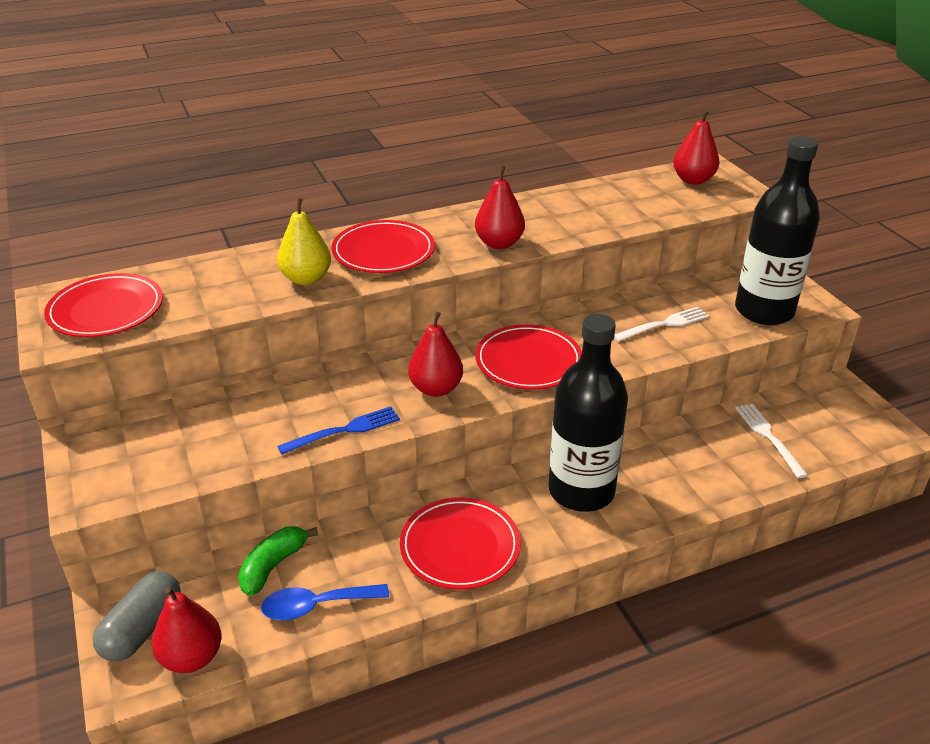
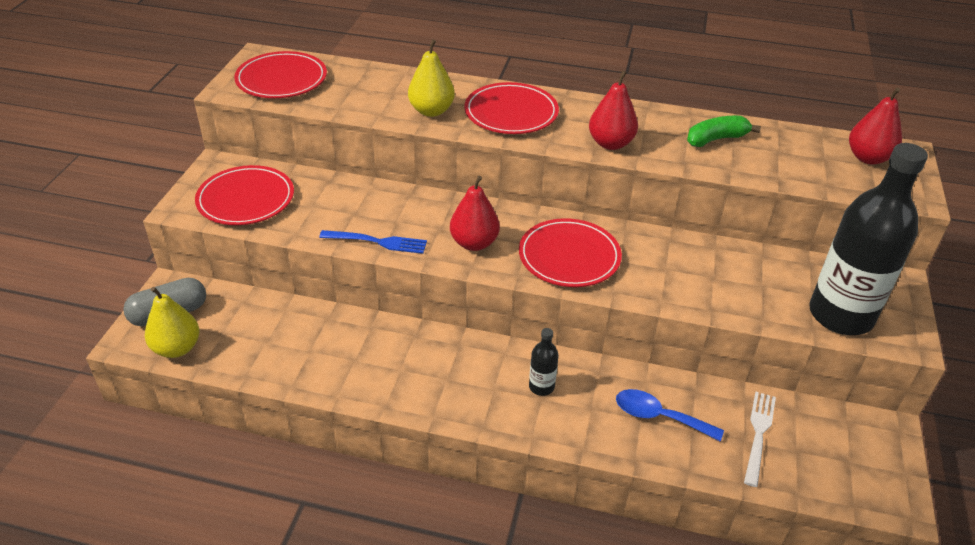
camera: 35 degrees right, 5 degrees up
red pear [152,587,222,673] -> yellow pear [145,287,200,358]
green banana [238,526,318,596] -> green banana moved to [687,116,761,147]
blue spoon [261,584,389,621] -> blue spoon moved to [616,389,724,441]
red plate [400,497,521,590] -> red plate moved to [195,165,294,225]
black bottle [549,314,628,512] -> black bottle [529,328,558,396], size x0.41
white fork [614,307,709,342] -> none

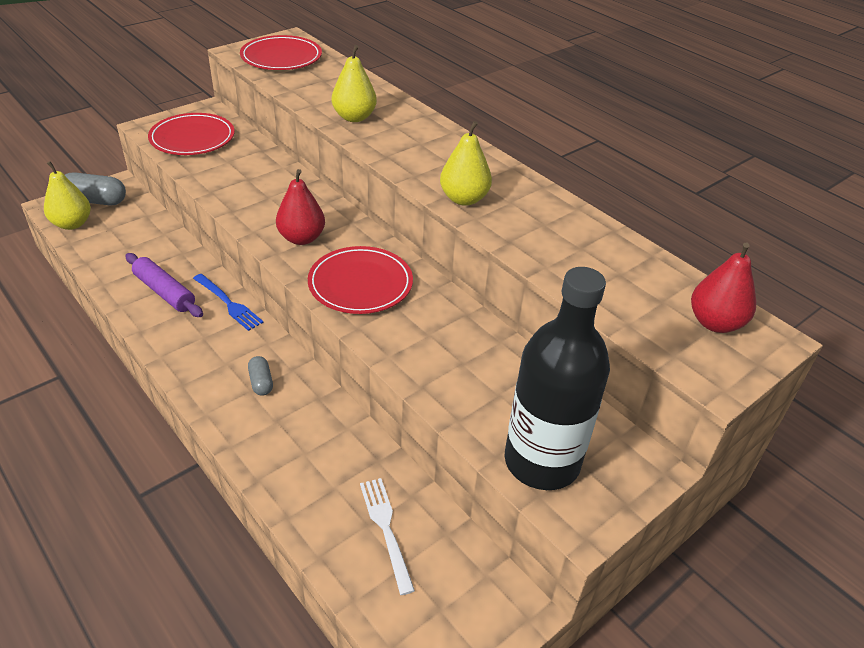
camera: 35 degrees right, 0 degrees up
blue fork [319,230,427,254] -> blue fork moved to [193,274,264,331]
red plate [464,82,559,134] -> none
black bottle [529,328,558,396] -> grey capsule [248,356,273,396]
red pear [589,71,638,150] -> yellow pear [440,121,492,206]
blue spoon [616,389,724,441] -> none
green banana [687,116,761,147] -> none
white fork [744,392,776,487] -> white fork turned 75 degrees counterclockwise [360,478,415,595]
none -> purple rolling pin [125,253,203,317]

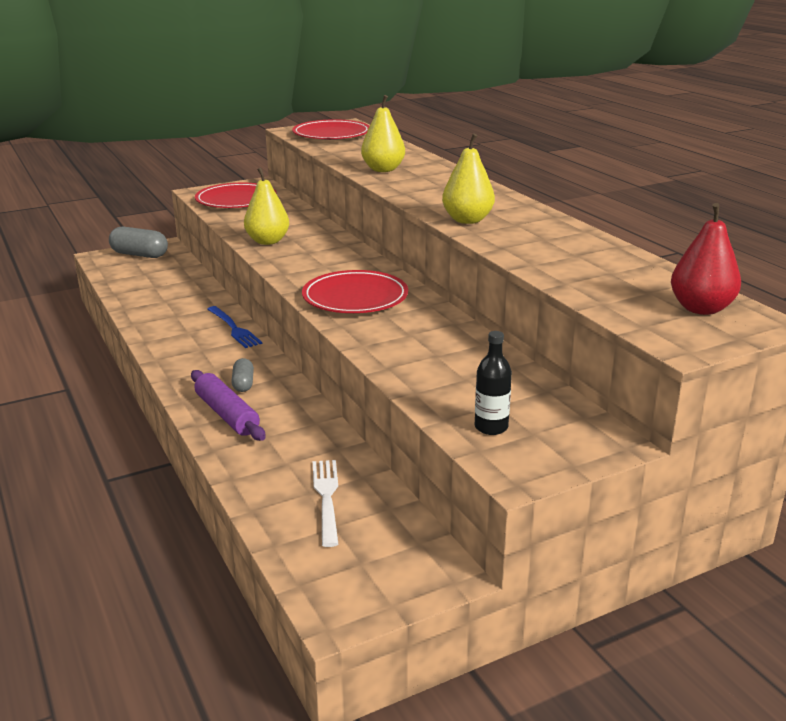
camera: 15 degrees right, 15 degrees down
yellow pear [44,161,91,230] -> yellow pear moved to [244,168,289,245]
purple rolling pin [125,253,203,317] -> purple rolling pin moved to [191,370,266,441]
red pear [276,169,325,245] -> none
black bottle [505,267,610,490] -> black bottle [475,331,512,435], size x0.41

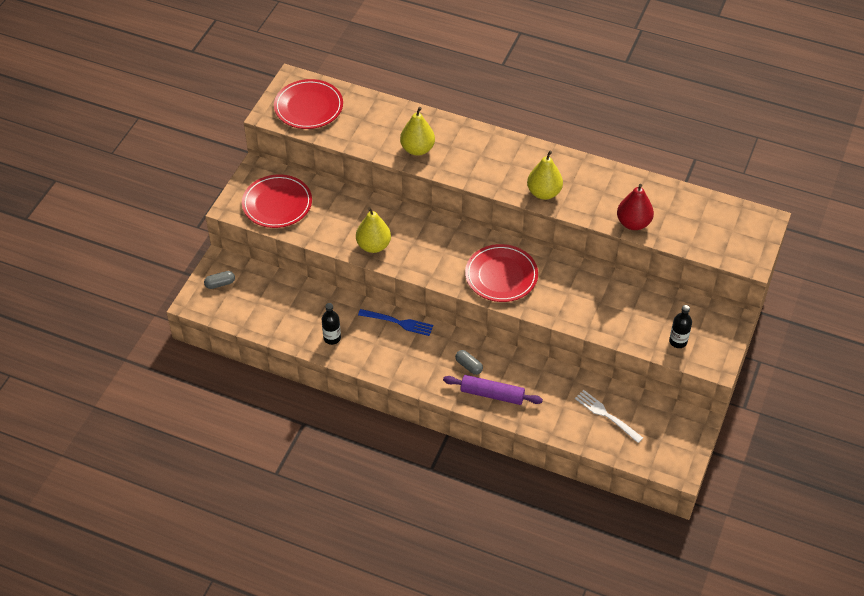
camera: 40 degrees left, 25 degrees up
grey capsule [109,226,168,258] -> grey capsule [204,271,235,289], size x0.56
red pear [671,203,741,315] -> red pear moved to [617,184,654,230]
none -> black bottle [322,303,341,345]

